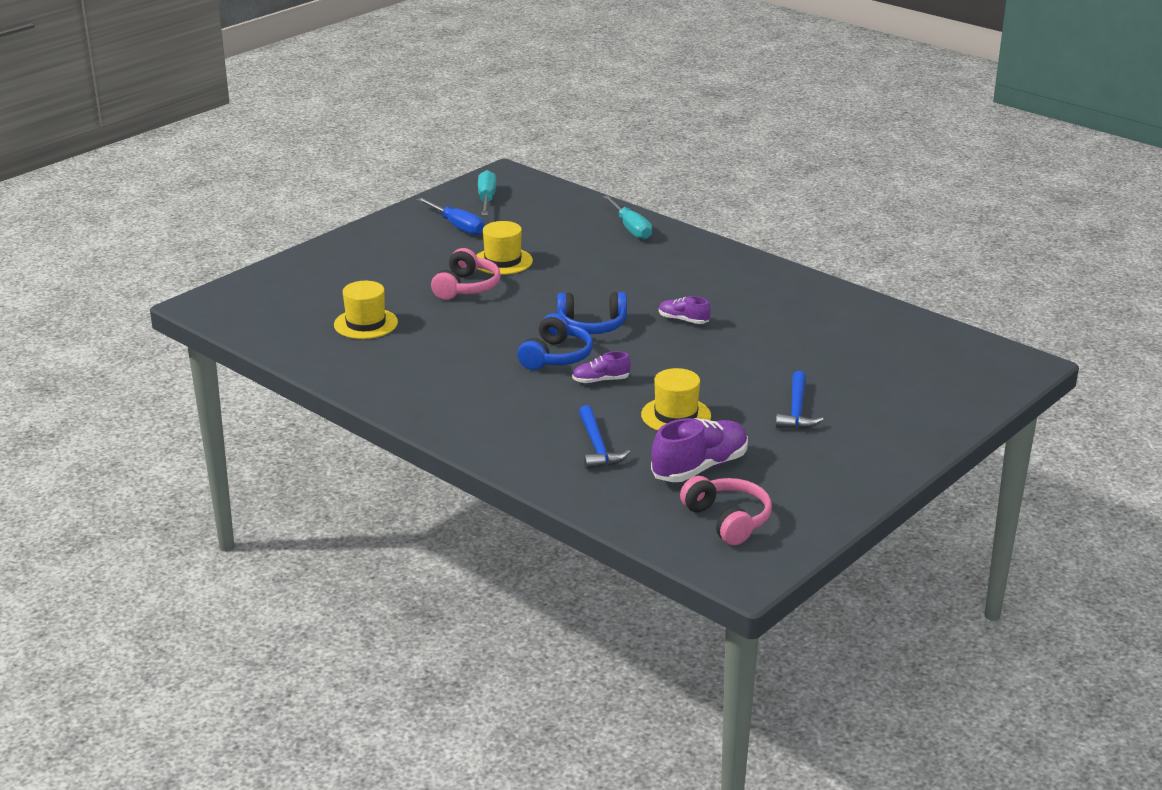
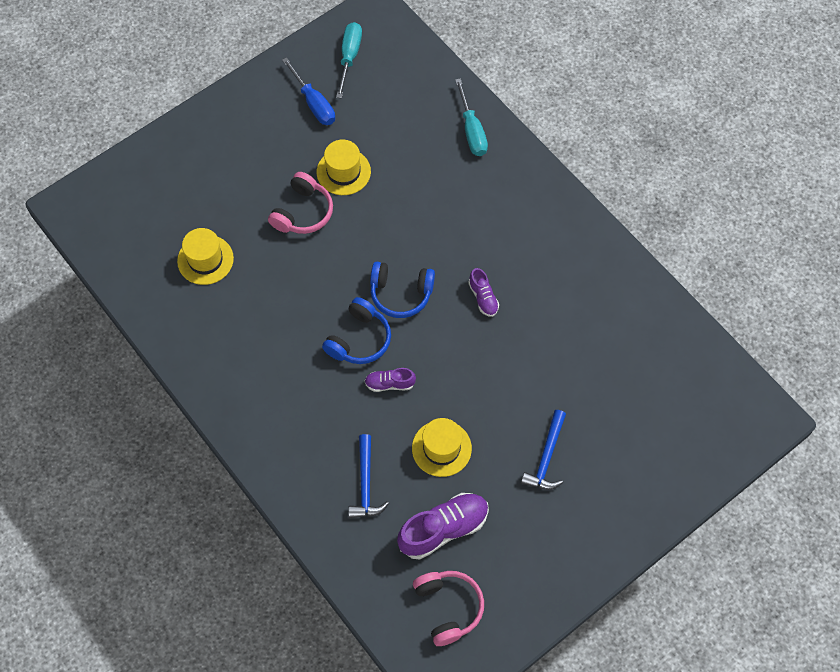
camera: 10 degrees right, 35 degrees up
purple shoe [659,296,711,324] -> purple shoe turned 150 degrees counterclockwise [468,268,499,317]

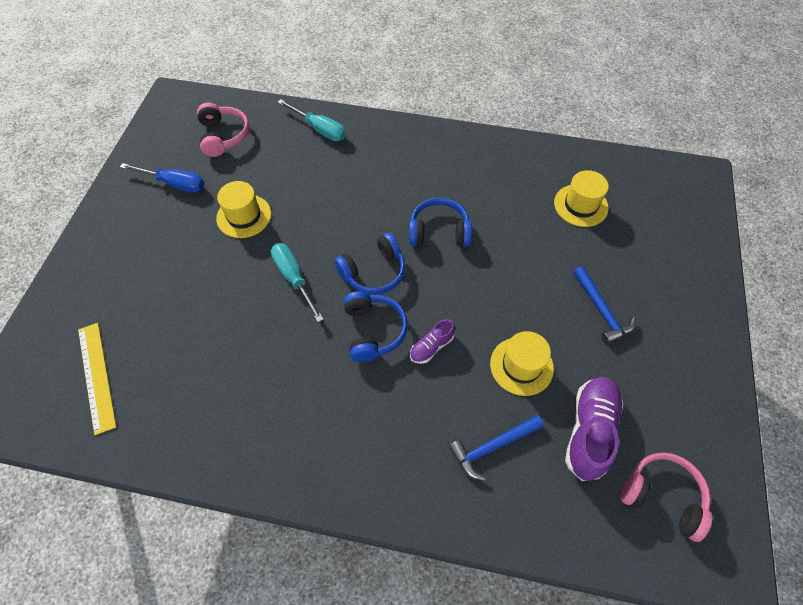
camera: 40 degrees left, 5 degrees down
yellow hat [177,228,234,285] -> yellow hat moved to [554,170,609,227]
pink headphones [268,172,333,234] -> pink headphones moved to [197,103,249,157]
turquoise screwdriver [336,22,362,98] -> turquoise screwdriver moved to [271,243,324,322]
blue hammer [348,434,389,518] -> blue hammer turned 105 degrees clockwise [449,415,544,481]
purple shoe [468,268,499,317] -> blue headphones [409,198,472,247]
none -> yellow ruler [78,323,116,435]

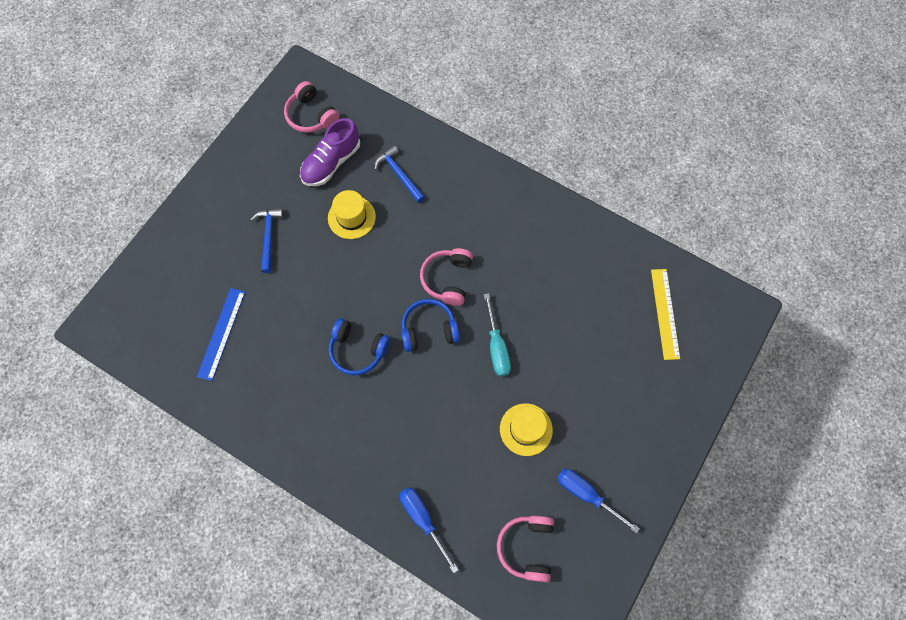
camera: 160 degrees left, 10 degrees up
turquoise screwdriver [277,99,346,141] -> blue screwdriver [400,487,459,573]
blue headphones [343,291,408,362] -> pink headphones [420,248,473,306]
purple shoe [410,319,455,364] -> none
blue hammer [449,415,544,481] -> blue hammer turned 120 degrees counterclockwise [374,145,425,203]
yellow hat [554,170,609,227] -> blue ruler [197,288,245,381]

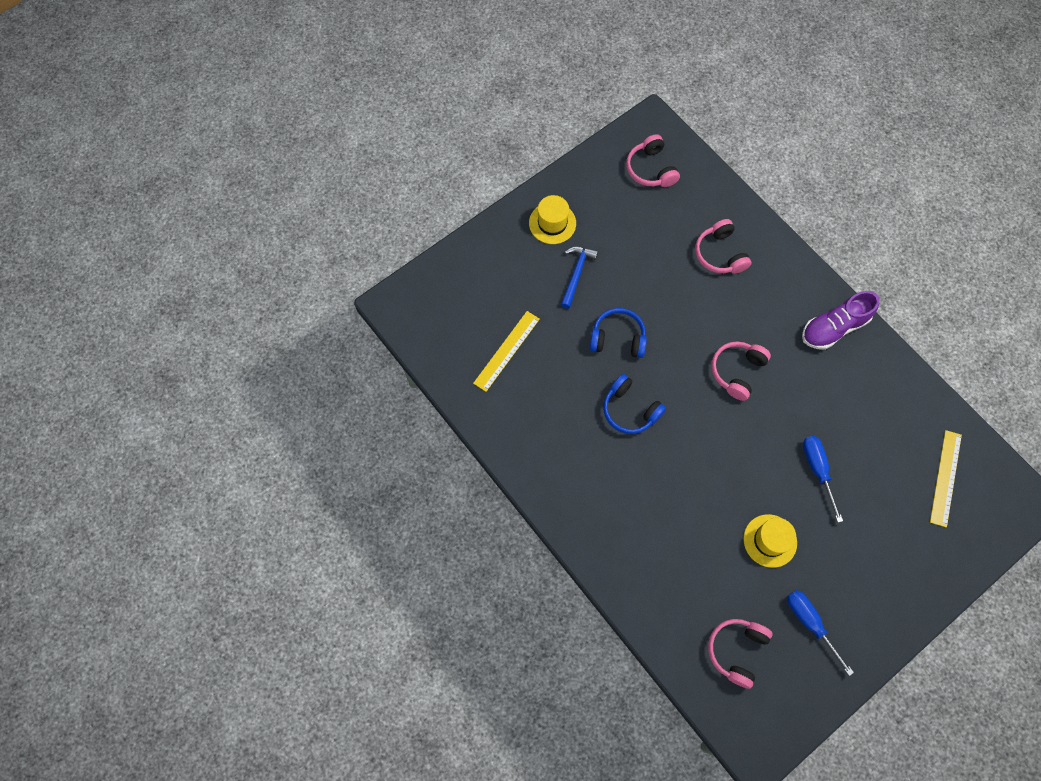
camera: 20 degrees right, 0 degrees up
blue ruler [197,288,245,381] -> yellow ruler [473,311,540,392]
purple shoe [300,118,360,186] -> purple shoe moved to [802,291,880,350]
yellow hat [328,190,376,239] -> yellow hat moved to [529,195,576,244]
blue hammer [374,145,425,203] -> pink headphones [695,219,752,274]
blue screwdriver [400,487,459,573] -> blue screwdriver moved to [803,436,843,522]
blue headphones [401,299,460,352] -> blue headphones moved to [590,308,647,358]
turquoise screwdriver [484,293,511,376] -> none

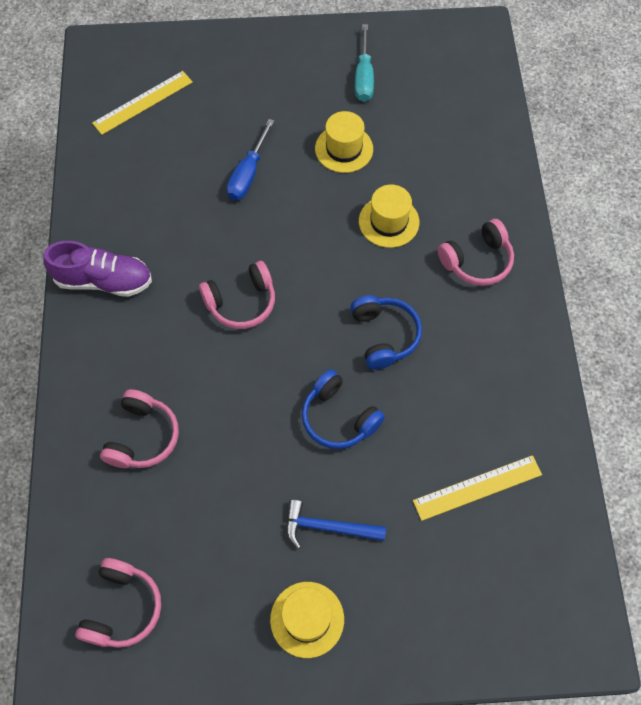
camera: 145 degrees left, 5 degrees down
blue hammer [561,247,598,309] -> blue hammer turned 45 degrees clockwise [286,500,386,549]
pink headphones [708,619,773,689] -> pink headphones moved to [437,219,514,286]
blue screwdriver [787,590,854,676] -> turquoise screwdriver [355,24,374,102]
none -> yellow hat [359,185,419,248]

